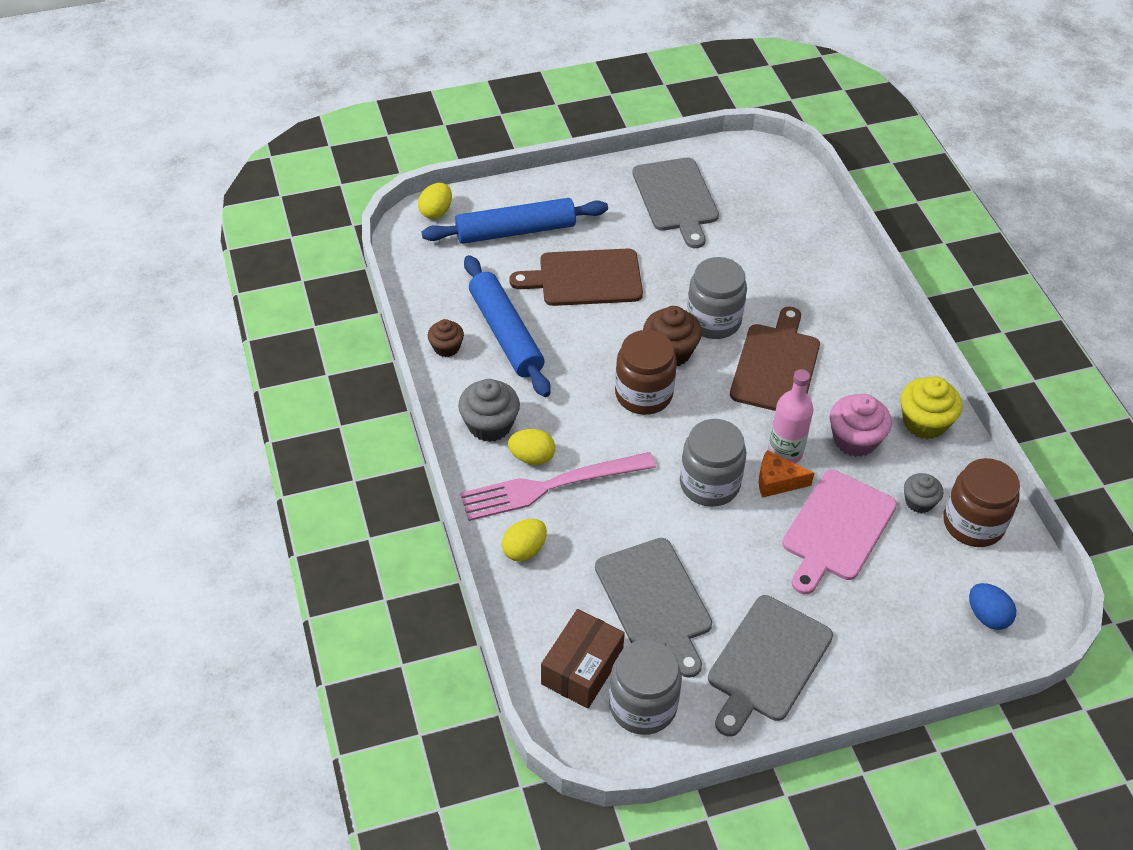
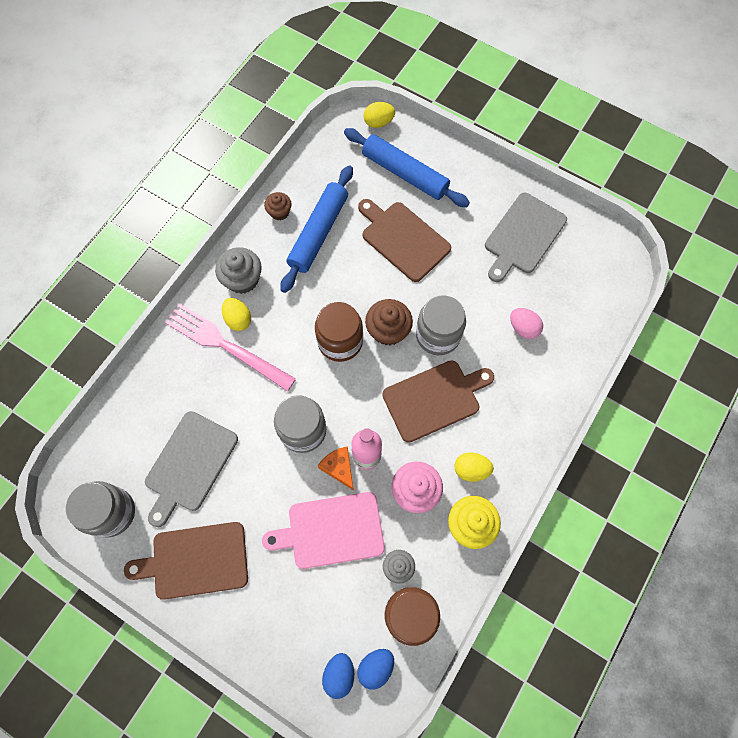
camera: 50 degrees right, 20 degrees up
yellow egg [502,519,547,562] -> yellow egg moved to [454,452,494,482]
brown box [541,609,625,709] -> none
grey cutting board [708,595,833,736] -> brown cutting board [124,522,248,600]
none -> blue egg [357,649,394,690]
none -> pink egg [510,308,543,339]

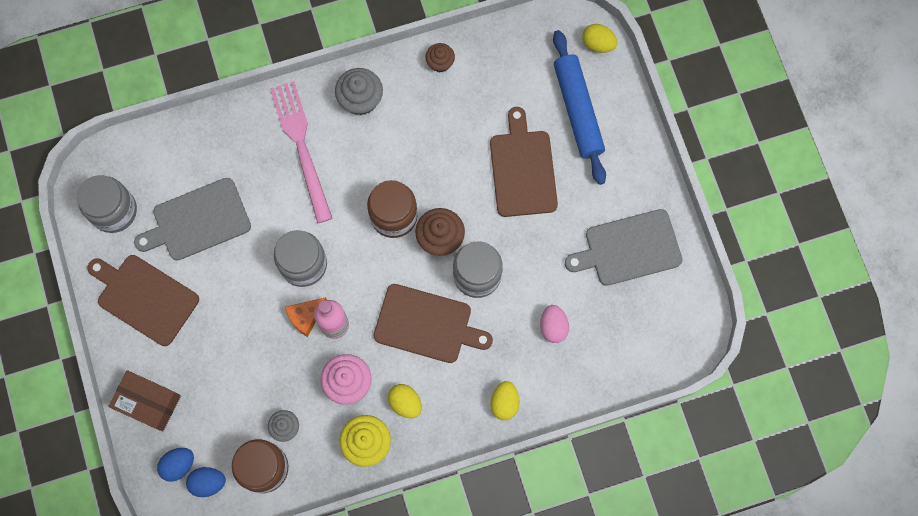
camera: 40 degrees right, 5 degrees up
yellow egg [222,298,251,331] -> yellow egg moved to [490,381,520,420]
pink cutting board [262,492,385,569] -> none
blue rolling pin [281,165,353,293] -> none
orange cheese [318,446,354,491] -> orange cheese turned 135 degrees counterclockwise [285,297,327,337]
none -> brown box [108,370,181,432]

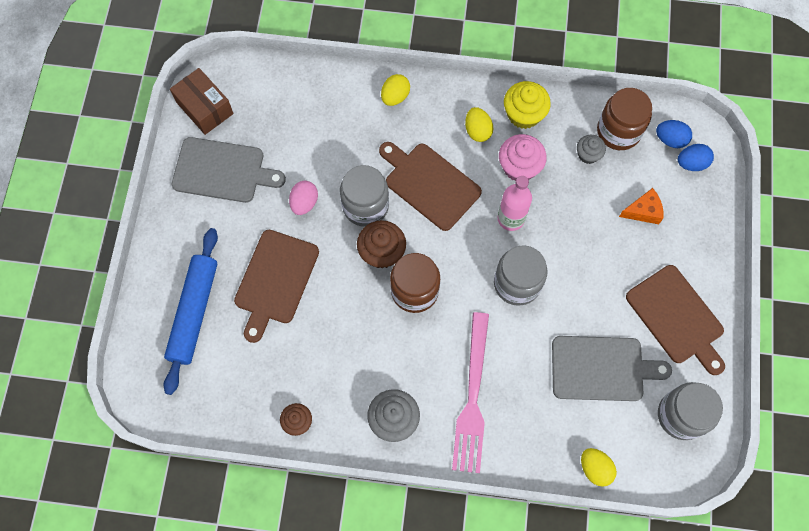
camera: 155 degrees left, 5 degrees down
brown box [108,370,181,432] -> brown box moved to [170,68,234,135]
orange cheese [285,297,327,337] -> orange cheese moved to [619,188,664,224]
pink egg [540,305,569,343] -> pink egg moved to [289,181,318,215]
yellow egg [582,24,617,53] -> yellow egg moved to [581,448,617,487]

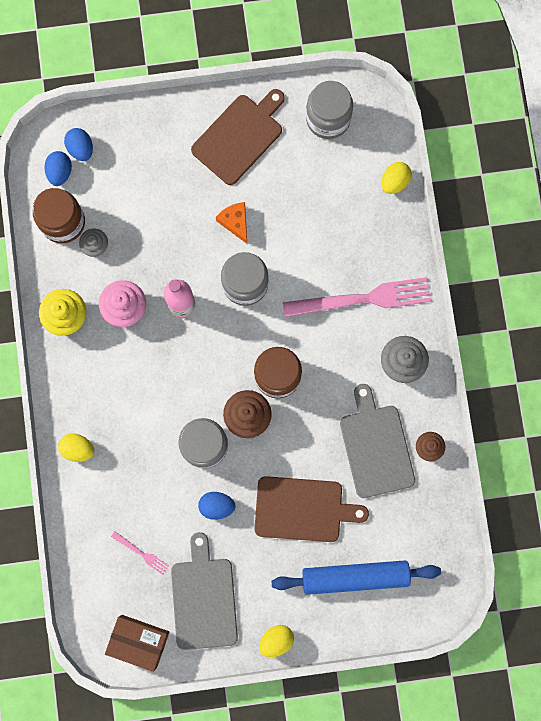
camera: 105 degrees left, 10 degrees up
brown box [170,68,234,135] -> brown box turned 75 degrees clockwise [105,615,169,672]
pink egg [289,181,318,215] -> blue egg [198,492,236,520]
brown cutting board [379,142,482,231] -> none
yellow egg [465,107,493,142] -> yellow egg moved to [259,625,294,657]
grey cutting board [552,336,672,401] -> grey cutting board moved to [340,384,415,498]
orange cheese [619,188,664,224] -> orange cheese moved to [216,202,247,244]
none -> pink fork [111,531,169,575]

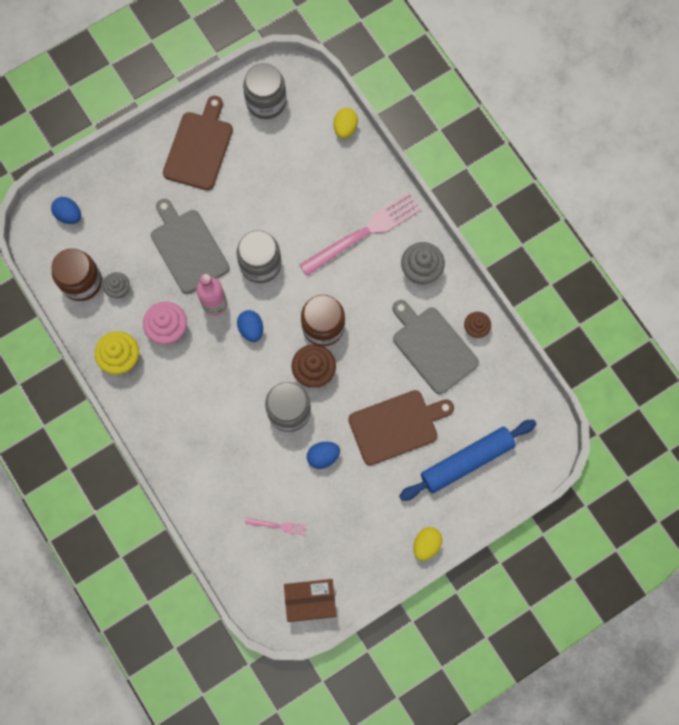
camera: 25 degrees left, 5 degrees down
blue egg [44,151,72,186] -> blue egg moved to [237,310,263,342]
yellow egg [58,433,94,462] -> none
grey cutting board [171,532,238,650] -> grey cutting board moved to [151,199,230,294]
orange cheese [216,202,247,244] -> none

